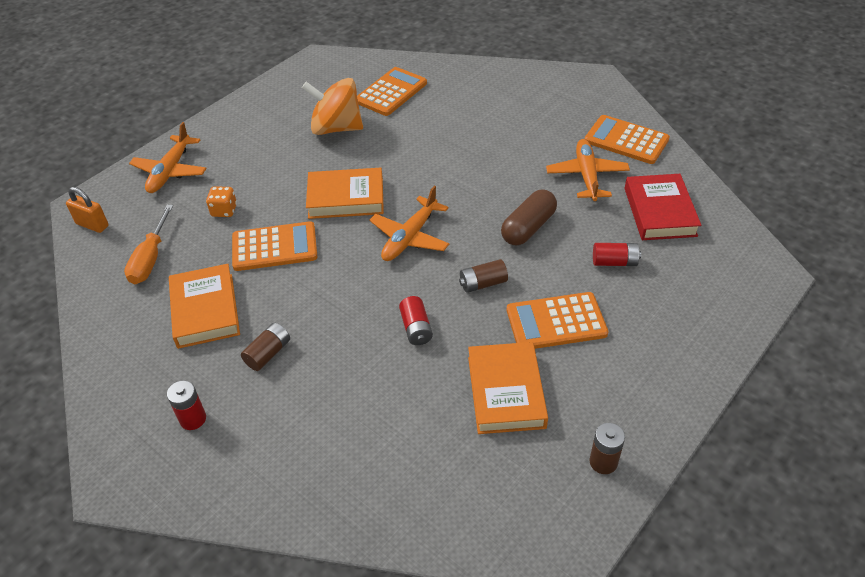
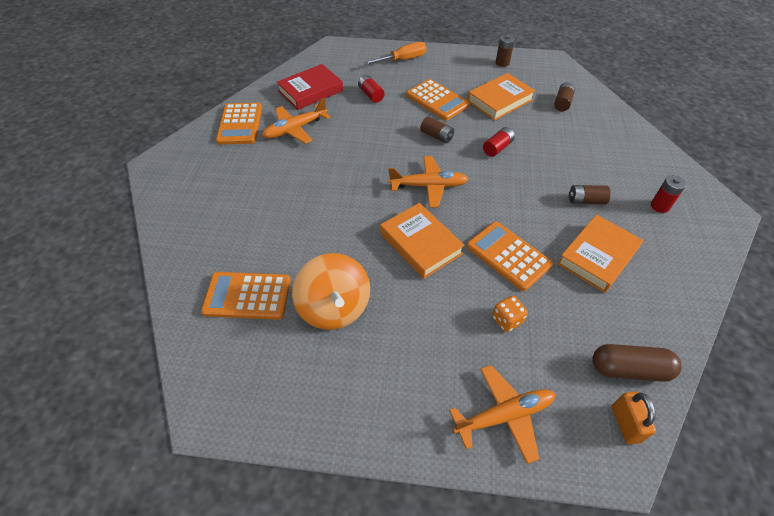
camera: 125 degrees left, 5 degrees up
orange screwdriver [124,205,173,284] -> orange screwdriver moved to [363,42,427,65]
brown capsule [501,190,557,245] -> brown capsule moved to [592,344,682,382]
none -> brown battery [554,82,575,111]

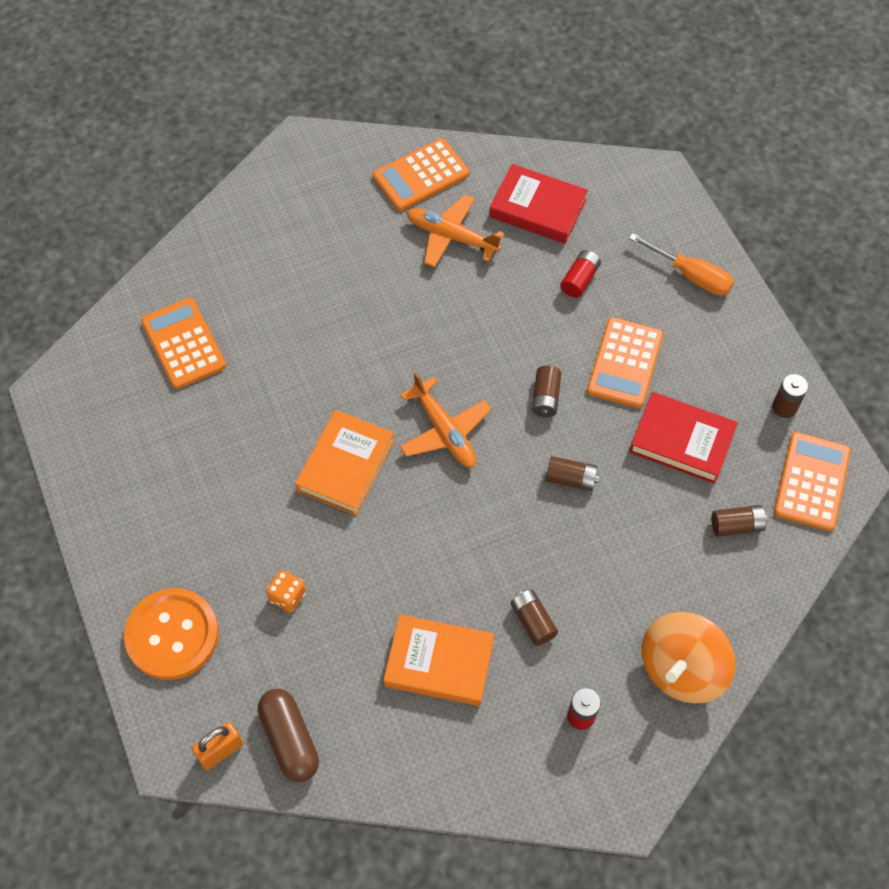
camera: 60 degrees right, 10 degrees up
orange spinning top [292,253,370,330] -> orange spinning top moved to [642,612,735,704]
orange plane [449,365,555,464] -> orange button [124,588,219,680]
orange book [467,73,536,121] -> red book [629,392,738,484]
orange calculator [467,221,553,291] -> orange calculator moved to [774,432,851,531]
red battery [483,127,515,157] -> brown battery [546,456,599,491]

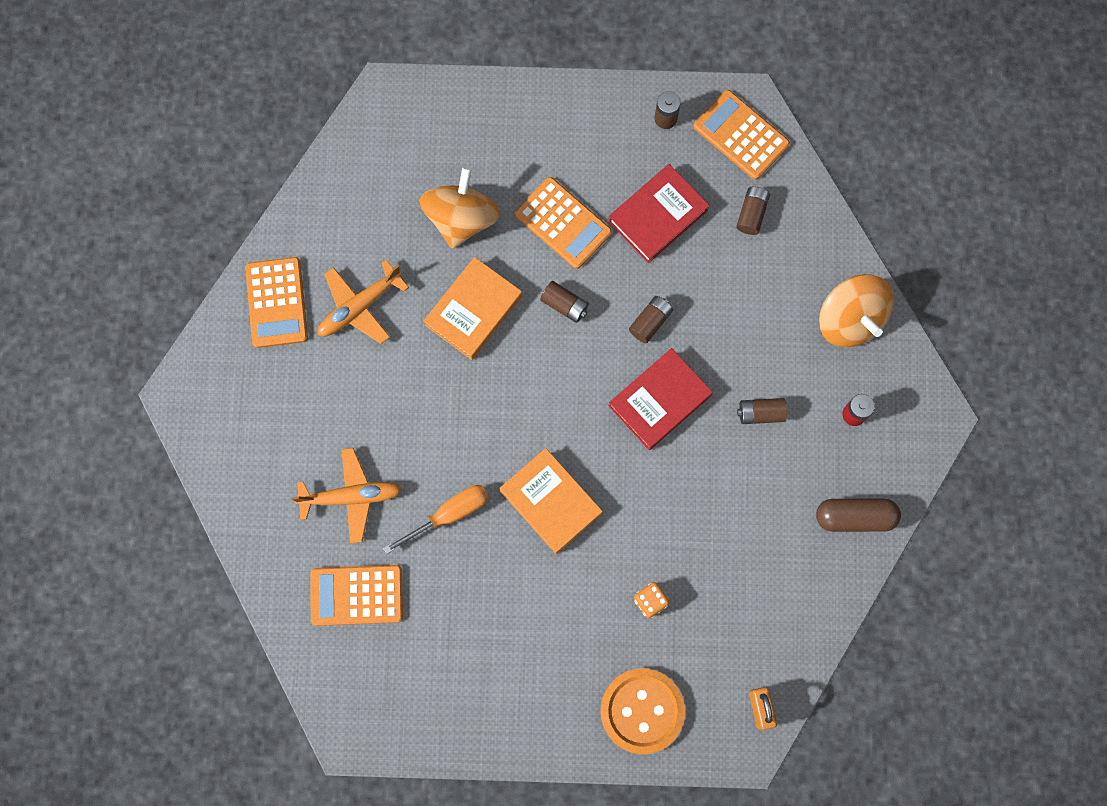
camera: 65 degrees left, 15 degrees up
brown capsule [258,689,319,782] -> brown capsule moved to [816,499,901,532]
orange book [384,615,494,706] -> orange book moved to [424,257,522,360]
orange plane [400,371,491,468] -> orange plane moved to [291,448,402,544]
red book [489,164,588,244] -> red book moved to [609,348,713,450]
red battery [560,250,601,298] -> orange spinning top [419,166,500,249]
orange screwdriver [629,233,734,296] -> orange screwdriver moved to [383,485,489,554]

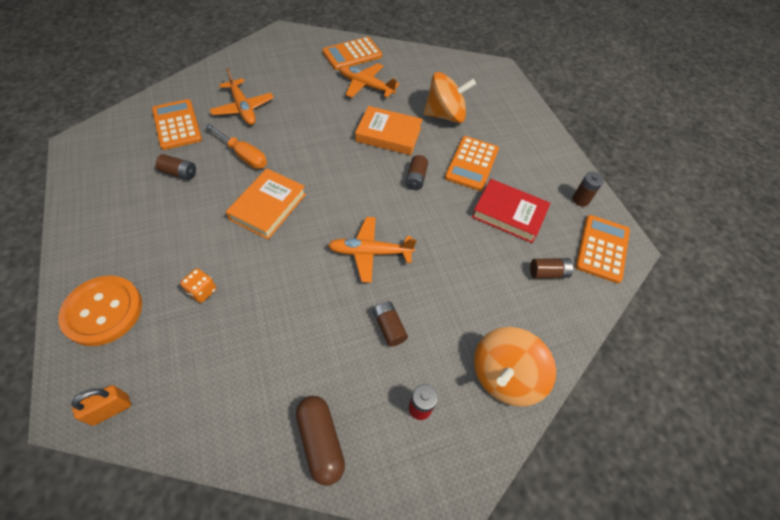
camera: 65 degrees right, 20 degrees down
red book [609,348,713,450] -> orange plane [328,217,416,283]
brown battery [629,296,673,343] -> brown battery moved to [156,154,196,180]

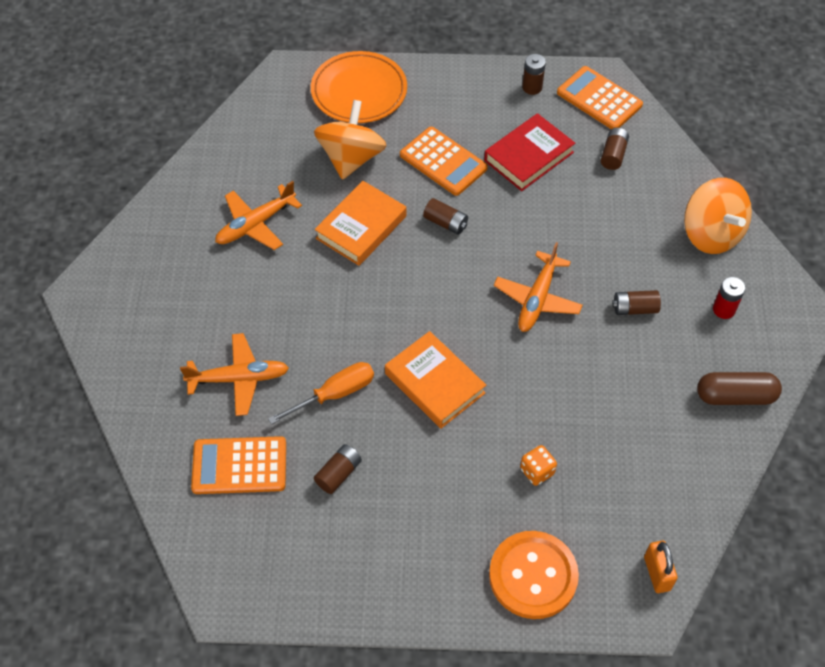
camera: 65 degrees left, 0 degrees up
orange calculator [322,37,382,70] -> none
none -> orange plate [311,51,407,123]

